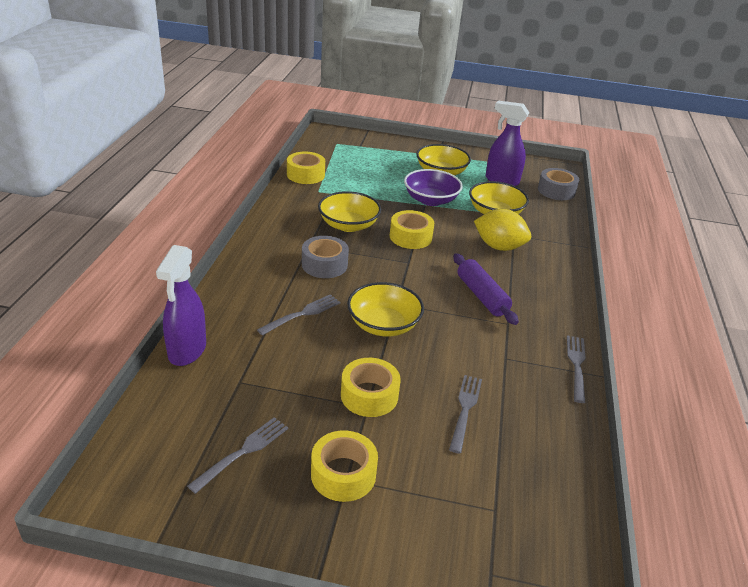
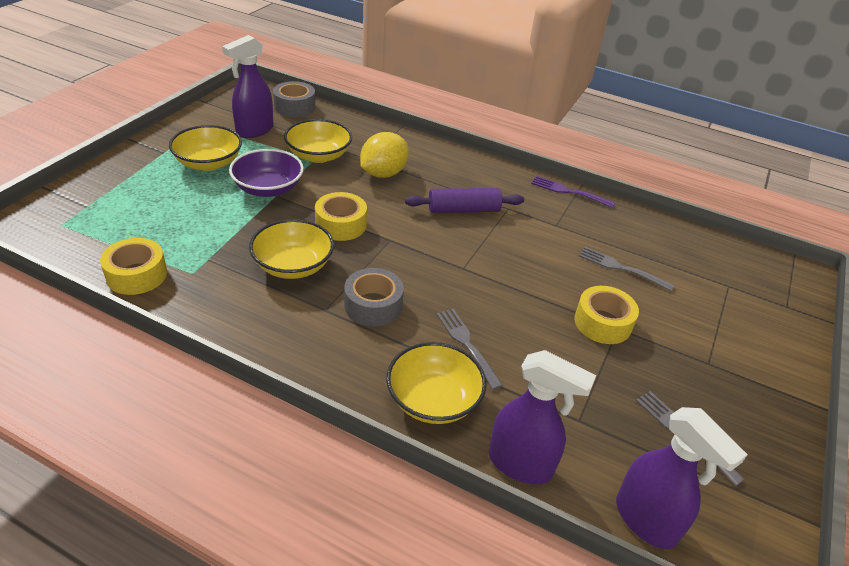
camera: 75 degrees left, 5 degrees up
yellow tape [311,430,378,502] -> none
yellow bowl [347,282,424,336] -> yellow bowl moved to [386,342,487,424]
grey fork [567,335,585,403] -> purple fork [531,176,615,208]
none -> purple spray bottle [616,407,748,549]

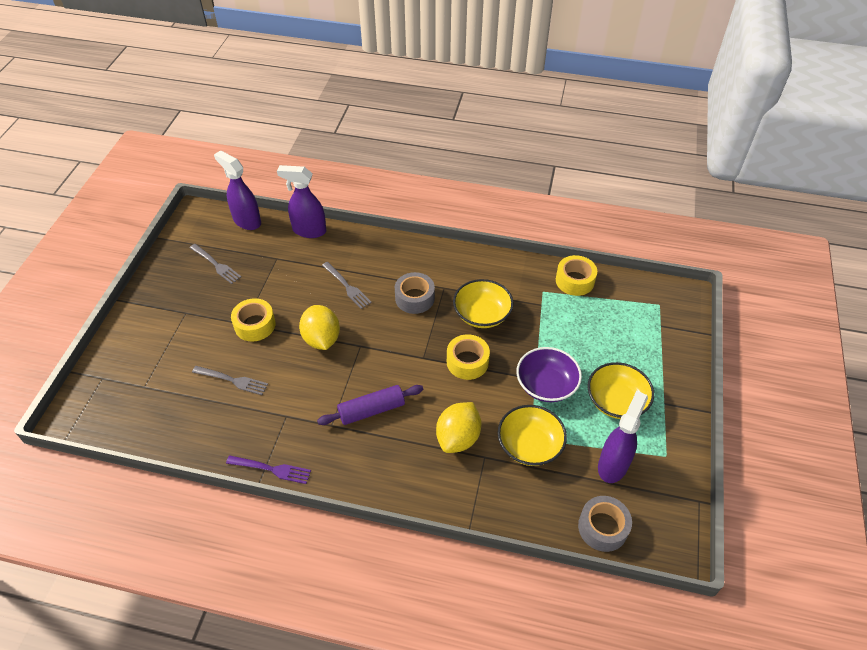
camera: 170 degrees right, 10 degrees up
yellow bowl [386,342,487,424] -> none
none -> yellow lemon [299,305,340,350]

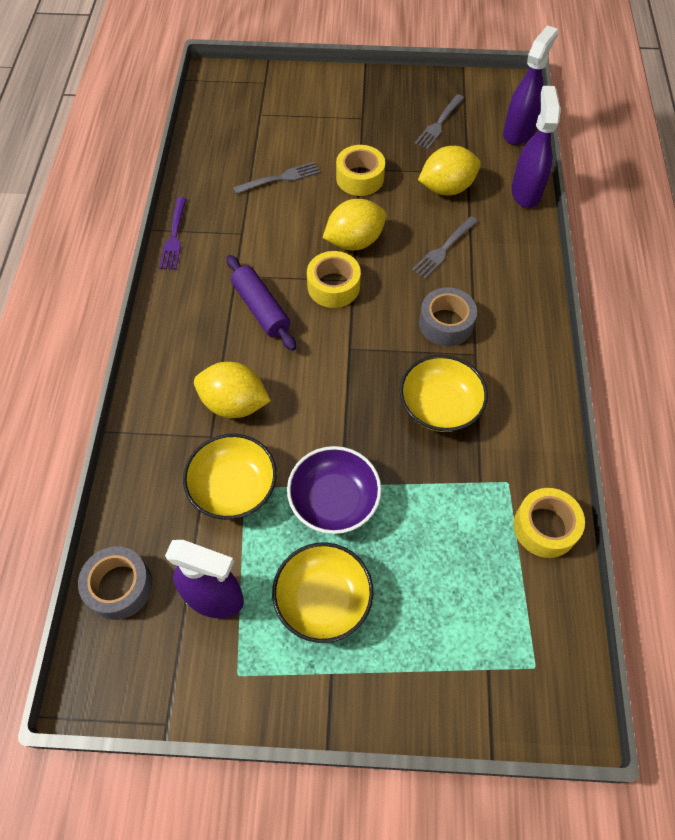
camera: 80 degrees right, 10 degrees up
grey fork [192,366,268,395] -> grey fork turned 120 degrees counterclockwise [233,162,320,194]
yellow tape [447,334,490,380] -> yellow tape moved to [307,251,361,308]
none -> yellow lemon [418,146,481,195]

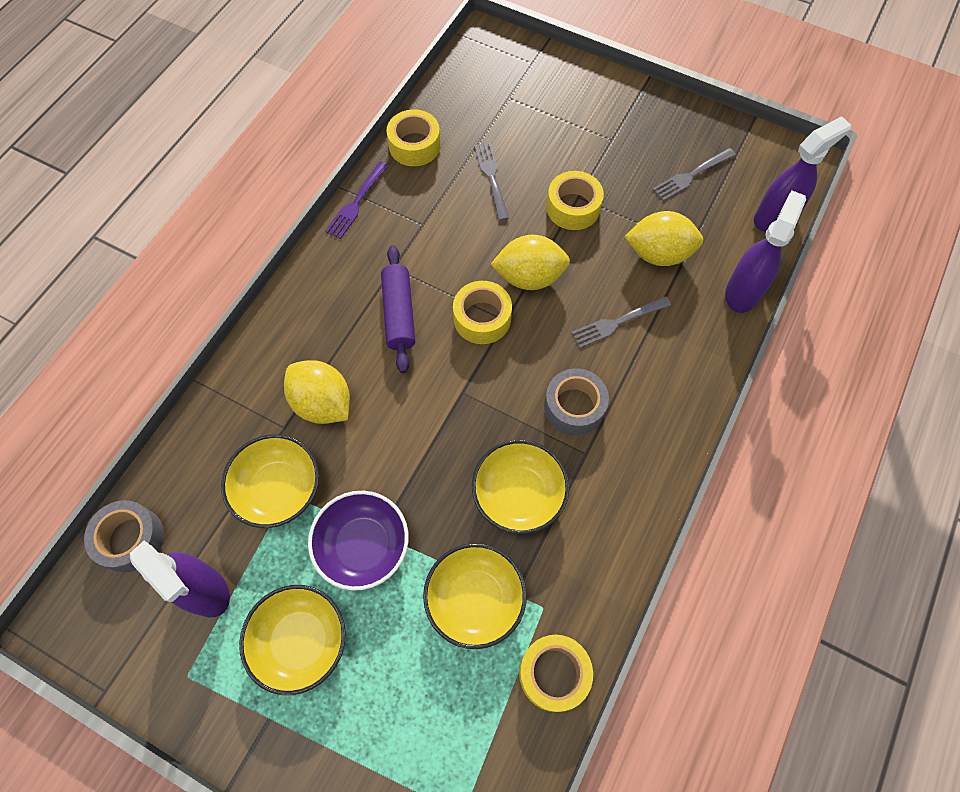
camera: 25 degrees right, 5 degrees up
grey fork [233,162,320,194] -> grey fork turned 105 degrees counterclockwise [474,142,509,221]
none -> yellow tape [387,109,441,166]
none -> yellow bowl [423,543,527,649]

